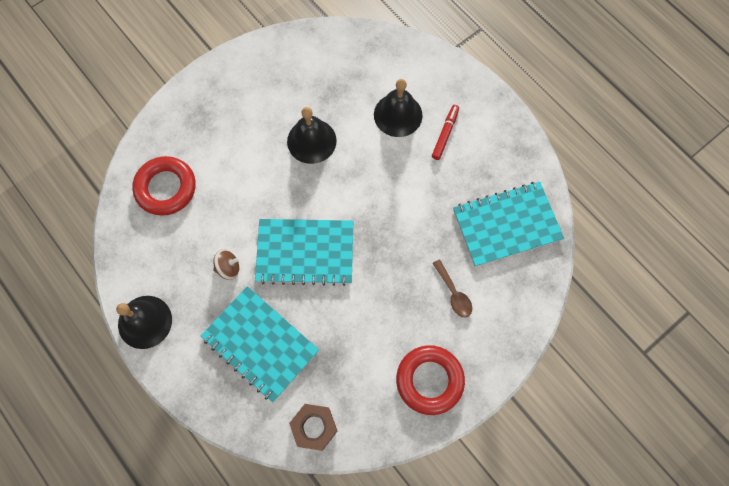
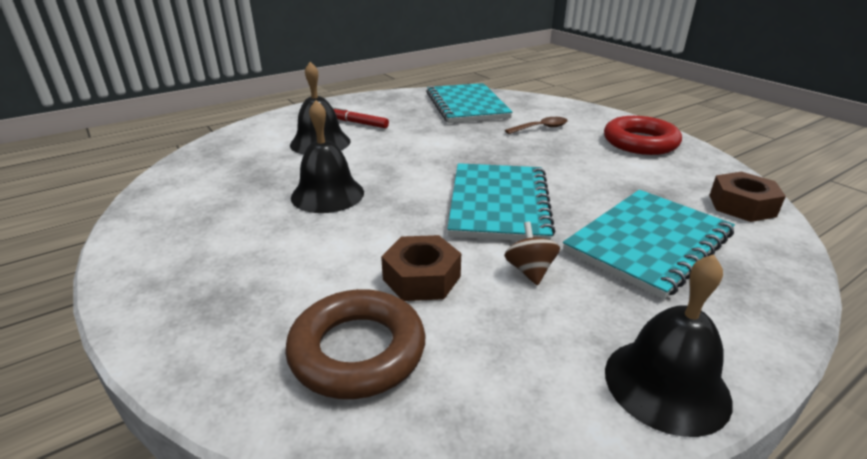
camera: 85 degrees left, 40 degrees down
red ring [132,156,196,216] -> brown ring [285,289,425,399]
none -> brown nut [381,235,461,301]

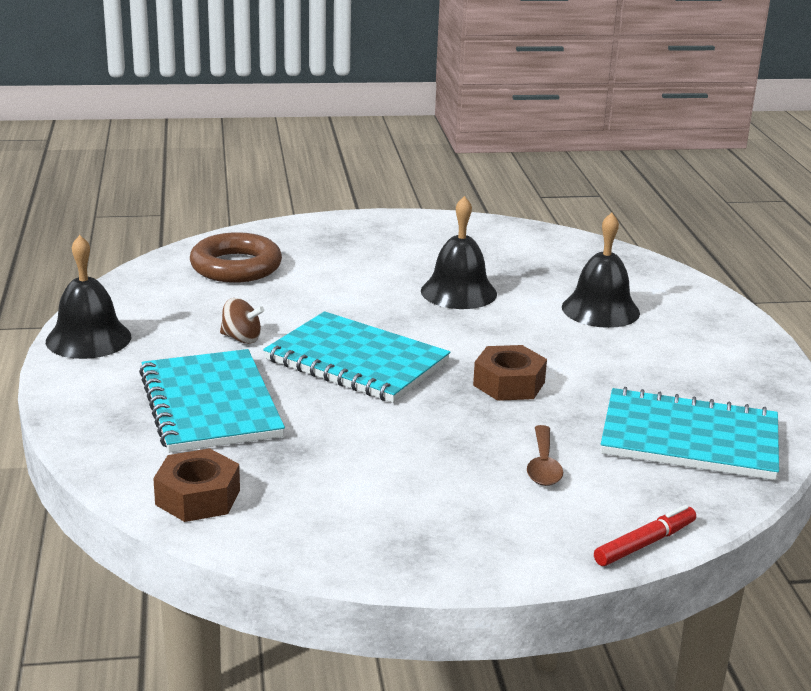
camera: 115 degrees right, 5 degrees down
red marker [332,106,389,128] -> red marker moved to [594,505,696,566]
brown nut [381,235,461,301] -> brown nut moved to [473,345,547,401]
red ring [604,116,682,155] -> none

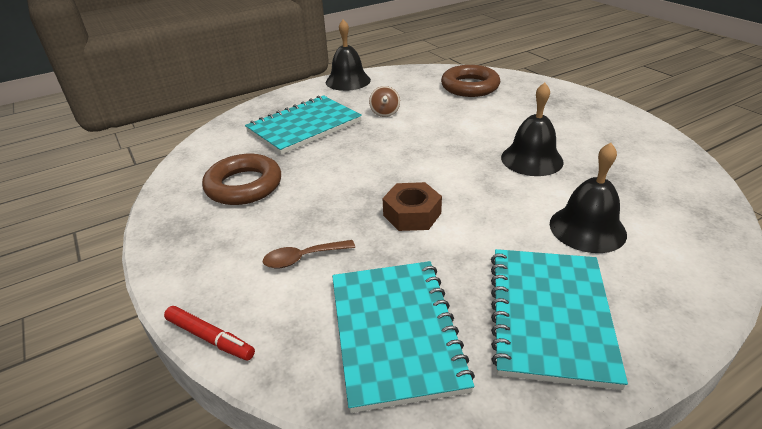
camera: 70 degrees right, 10 degrees up
brown nut [153,448,240,522] -> none
turquoise notebook [263,311,451,403] -> turquoise notebook moved to [491,249,628,390]
none -> brown ring [202,154,281,205]

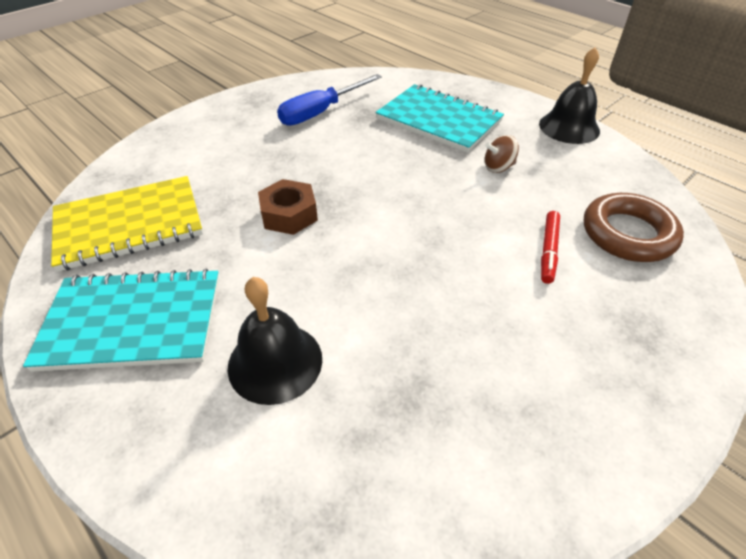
camera: 75 degrees right, 10 degrees up
red marker [164,306,255,361] -> red marker moved to [541,211,560,284]
brown ring [202,154,281,205] -> blue screwdriver [277,74,382,126]
brown spoon [263,240,355,268] -> none
turquoise notebook [332,261,475,413] -> yellow notebook [51,176,203,272]
black bell [501,83,564,176] -> none

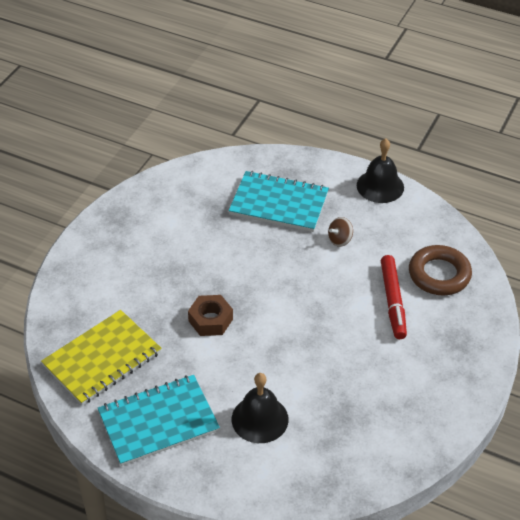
camera: 20 degrees left, 0 degrees up
blue screwdriver [277,74,382,126] -> none
red marker [541,211,560,284] -> red marker [381,255,407,339], size x1.56

